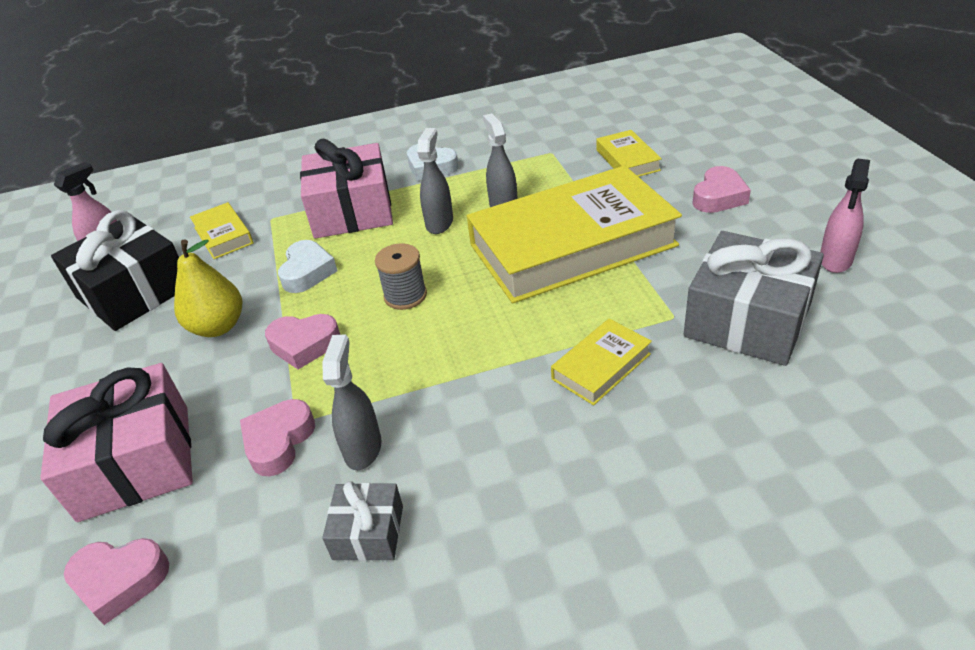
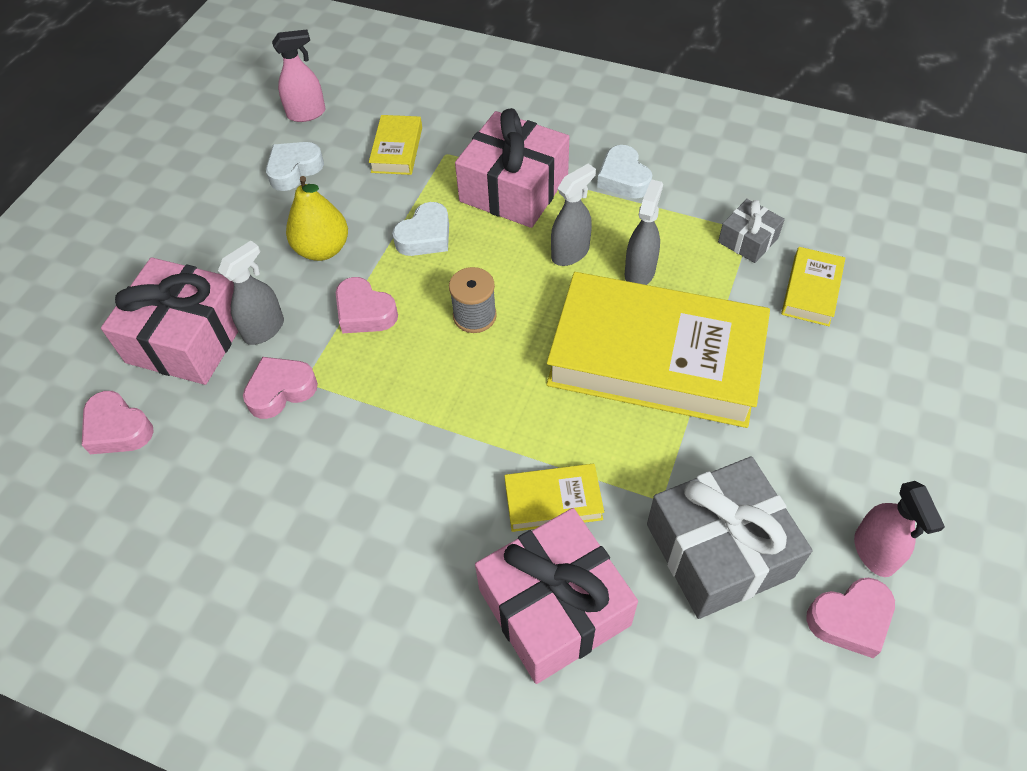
camera: 35 degrees right, 15 degrees up
black gift [51,210,179,331] -> white heart [266,142,324,191]
grey spray bottle [322,334,382,470] -> grey spray bottle moved to [218,241,284,345]
grey gift [322,481,403,561] -> grey gift moved to [718,199,785,263]
pink heart [692,166,751,213] -> pink heart moved to [806,578,895,658]
pink spray bottle [820,159,870,273] -> pink spray bottle turned 75 degrees counterclockwise [854,481,945,577]
none -> pink gift [475,508,638,684]

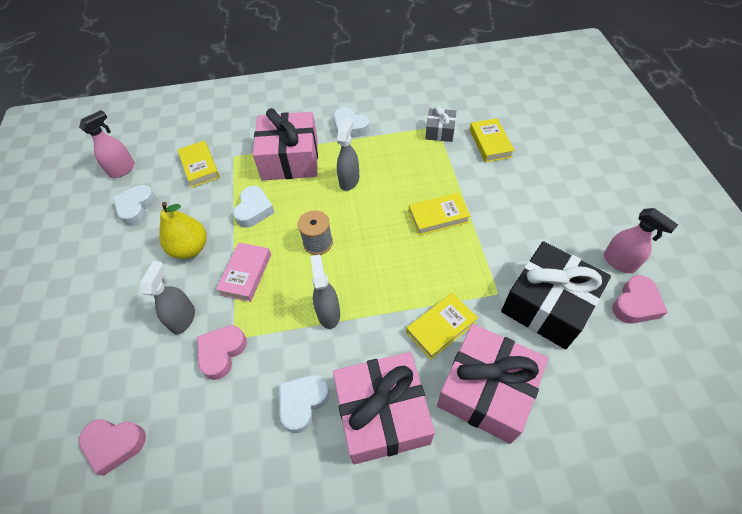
camera: 30 degrees left, 0 degrees up
pink gift [101,257,238,385] -> pink gift moved to [333,352,435,464]
pink heart [336,277,398,333] -> pink book [216,243,271,302]
yellow book [546,272,770,428] -> yellow book [409,193,470,235], size x0.42
grey spray bottle [625,179,663,285] -> grey spray bottle moved to [311,255,340,329]
grey gift [647,456,812,619] -> black gift [501,241,611,349]
none -> white heart [279,375,330,433]

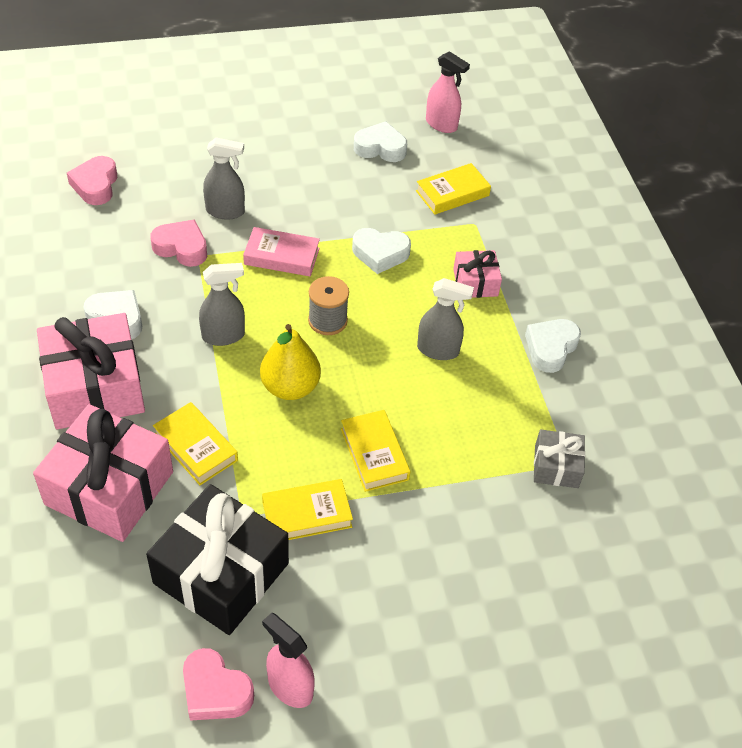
camera: 80 degrees right, 5 degrees down
yellow pear [159,202,206,259] -> yellow pear moved to [260,324,321,400]
pink gift [253,108,318,181] -> pink gift [453,250,502,298], size x0.51
yellow book [470,118,515,162] -> yellow book moved to [262,479,353,540]
pink spray bottle [604,208,678,273] -> pink spray bottle turned 90 degrees clockwise [262,613,315,708]

